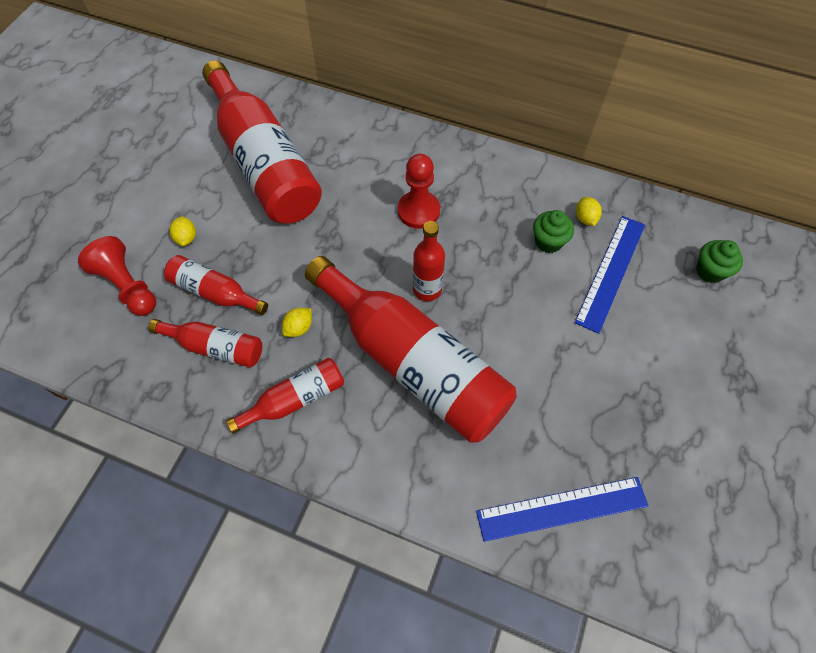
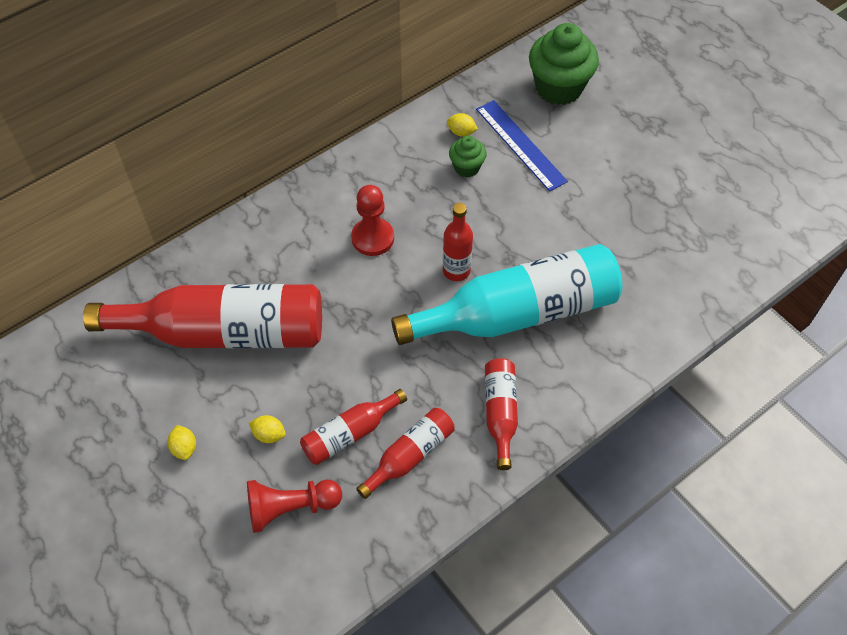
camera: 60 degrees left, 5 degrees down
yellow lemon [282,308,312,337] -> yellow lemon moved to [167,425,196,460]
red bottle [305,256,517,443] -> turquoise bottle [391,244,622,345]
blue ruler [476,477,648,542] -> none
green cupcake [696,240,743,283] -> green cupcake [529,23,599,105], size x1.93

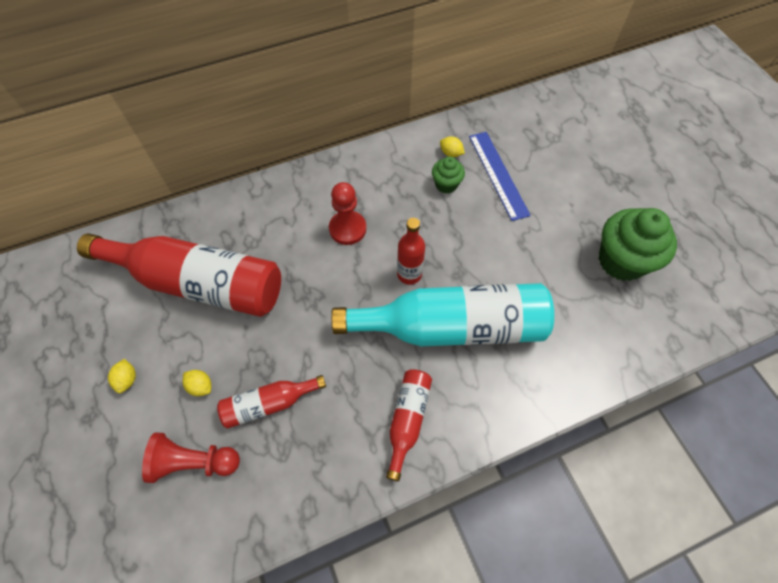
camera: 15 degrees right, 5 degrees up
red bottle [356,408,454,499] -> none
green cupcake [529,23,599,105] -> green cupcake moved to [599,208,677,281]

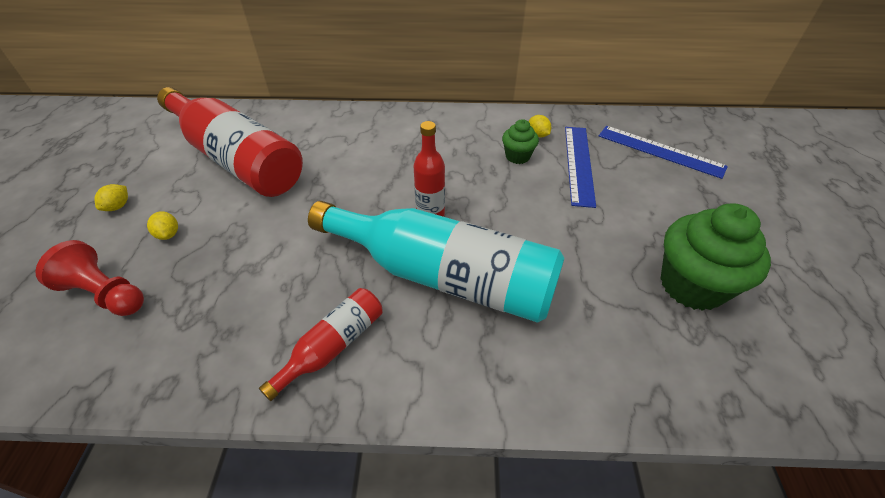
camera: 25 degrees right, 15 degrees down
red bottle [217,375,326,429] -> none
red pawn [329,182,366,245] -> none
none -> blue ruler [599,126,728,179]

